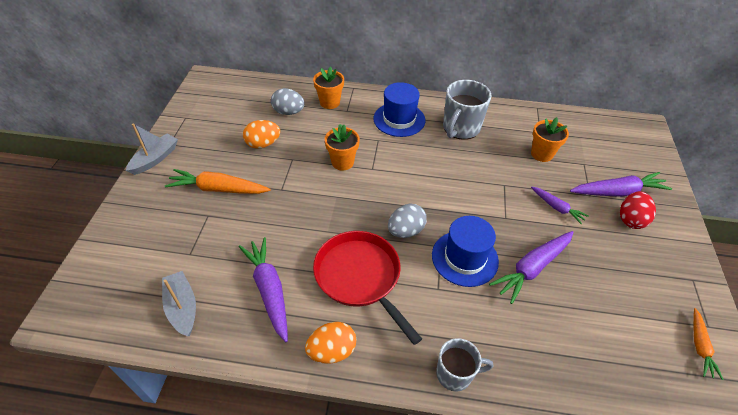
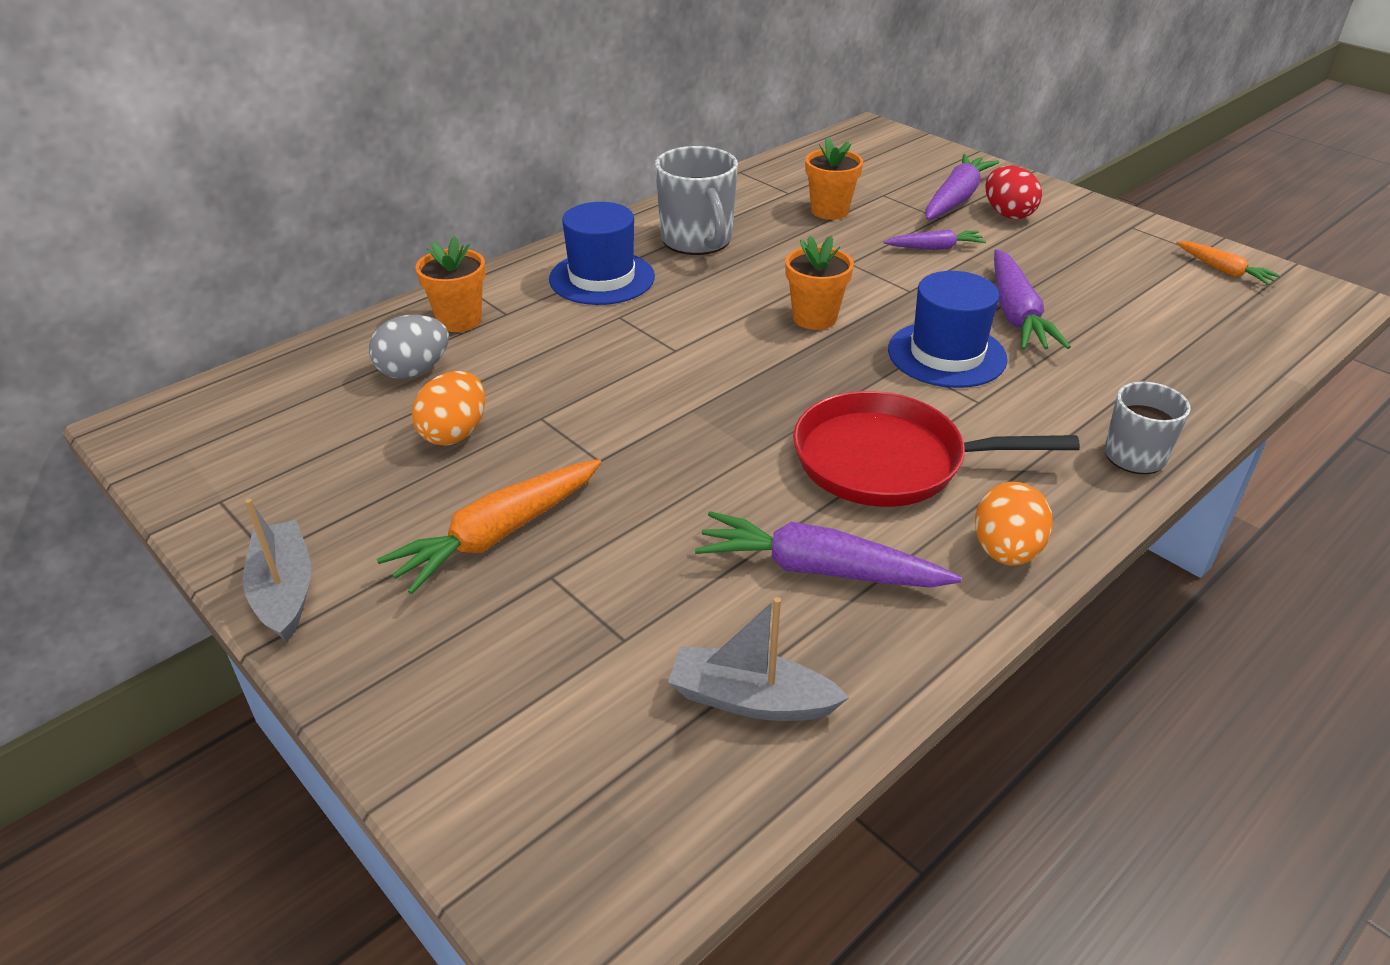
camera: 50 degrees left, 10 degrees down
orange flower pot [325,124,360,171] -> orange flower pot moved to [785,235,854,330]
grey egg [388,204,427,238] -> none

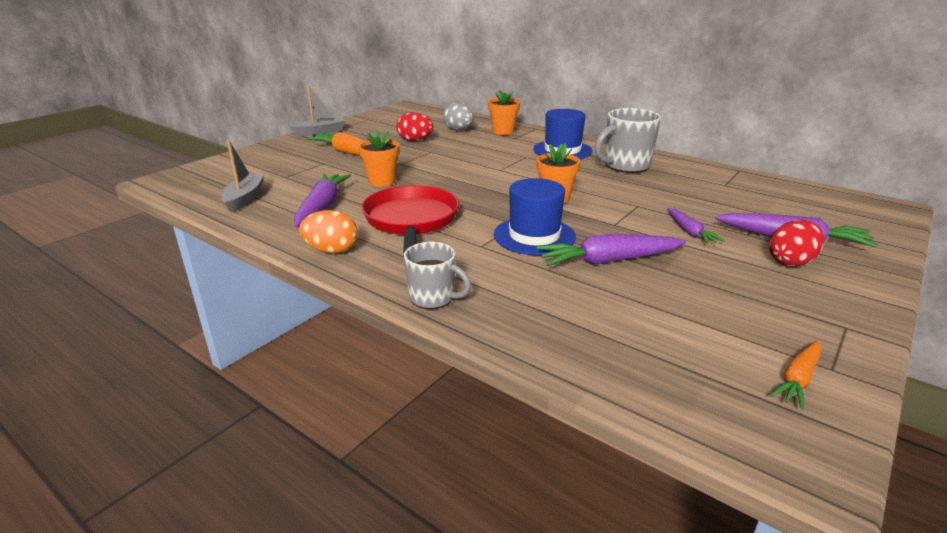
camera: 80 degrees right, 10 degrees down
orange egg [412,371,485,446] -> red egg [396,112,433,141]
orange flower pot [805,137,863,220] -> orange flower pot moved to [359,130,400,187]

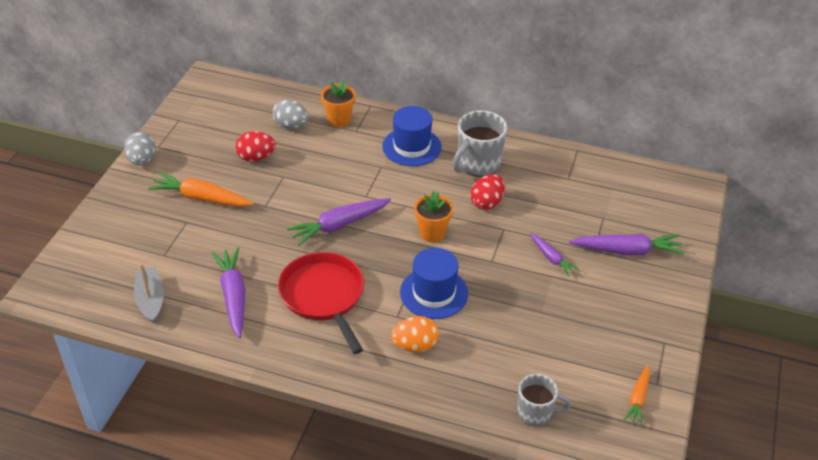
camera: 20 degrees left, 15 degrees up
grey boat [289,85,346,136] -> grey egg [124,132,156,166]
orange egg [299,210,358,254] -> orange egg moved to [391,316,439,352]
orange flower pot [359,130,400,187] -> none
grey mug [404,242,471,309] -> grey mug moved to [517,374,571,426]
purple carrot [536,234,686,266] -> purple carrot moved to [287,198,391,246]
red egg [769,220,824,267] -> red egg moved to [470,174,505,210]

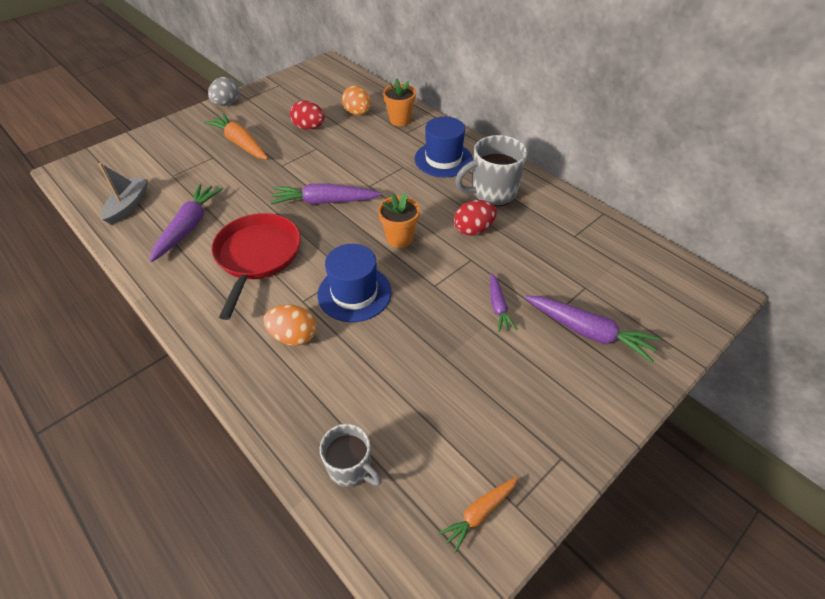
camera: 30 degrees right, 5 degrees up
grey egg [272,99,308,129] -> orange egg [342,86,371,115]

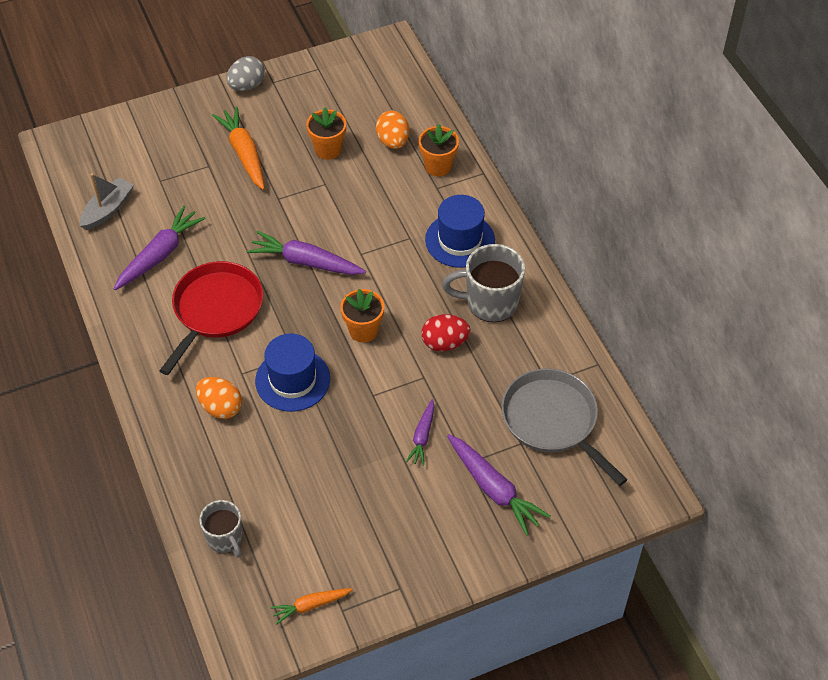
camera: 20 degrees right, 5 degrees up
red egg [290,101,325,130] -> orange flower pot [306,107,346,160]
none -> grey pan [501,368,628,486]

